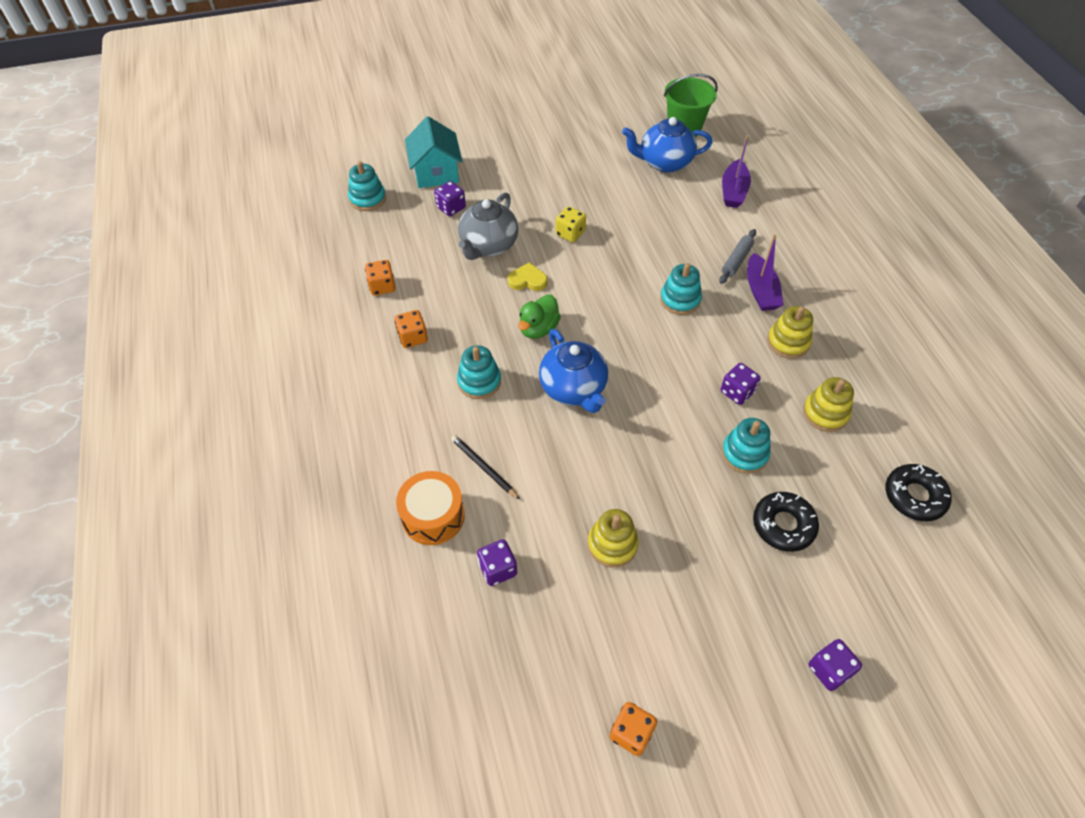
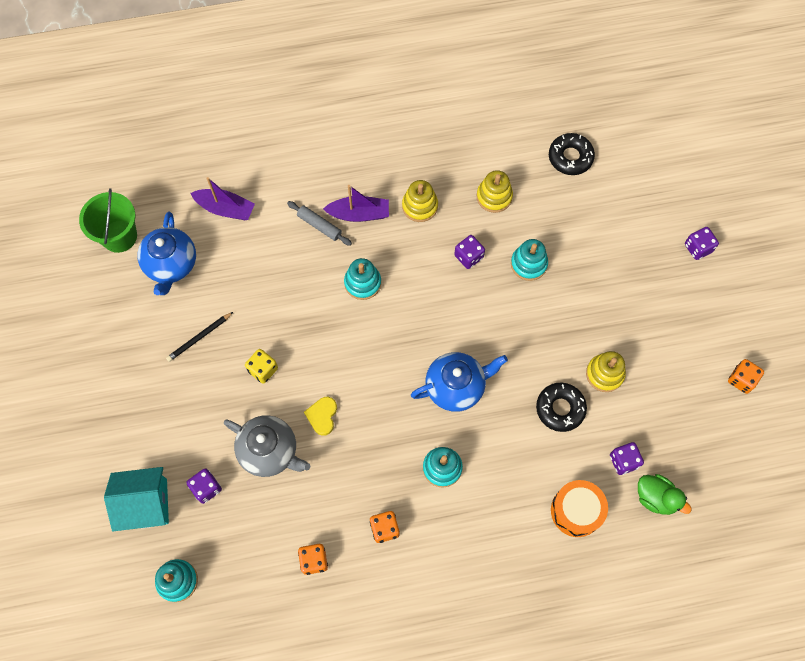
camera: 85 degrees left, 15 degrees up
black pencil [451,435,520,500] -> black pencil moved to [166,312,233,362]
green duck [518,295,561,339] -> green duck moved to [638,474,692,515]
black donut [753,492,819,552] -> black donut moved to [536,383,587,432]

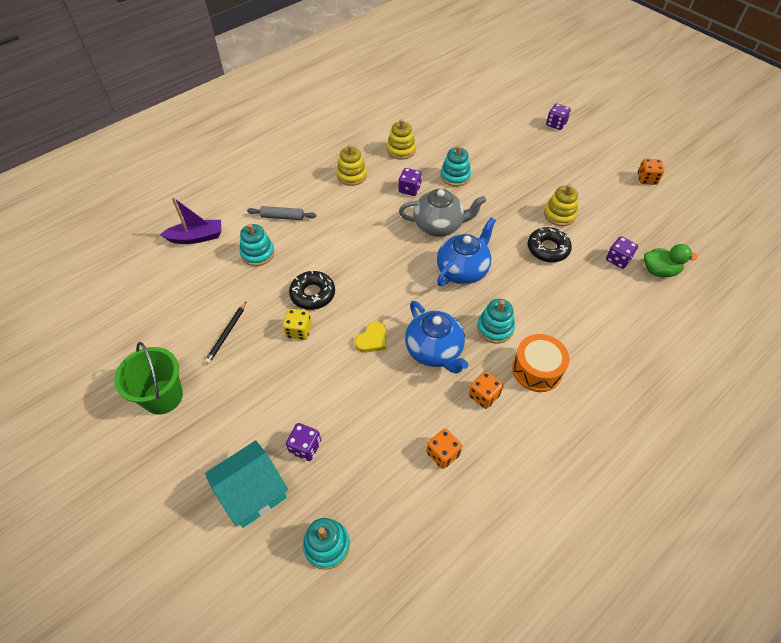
camera: 30 degrees left, 15 degrees down
green bucket [79,188,137,253] -> green bucket moved to [114,342,183,415]
blue teapot [138,212,196,295] -> blue teapot moved to [405,301,468,374]
grey teapot [224,415,311,477] -> grey teapot moved to [399,189,486,237]
yellow heart [304,397,337,436] -> yellow heart turned 120 degrees counterclockwise [355,321,386,353]
purple boat [323,185,389,222] -> none
turquoise stacking toy [344,258,381,300] -> turquoise stacking toy moved to [240,224,275,266]
black donut [549,133,595,175] -> black donut moved to [289,271,335,310]
orange drum [551,480,608,537] -> orange drum moved to [512,334,569,392]

